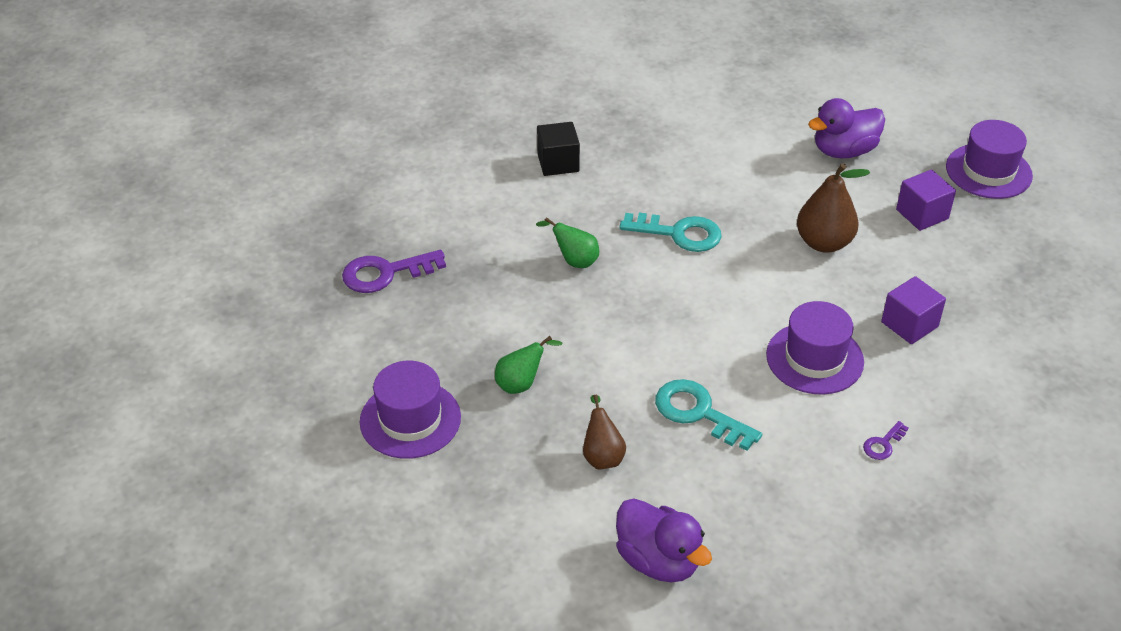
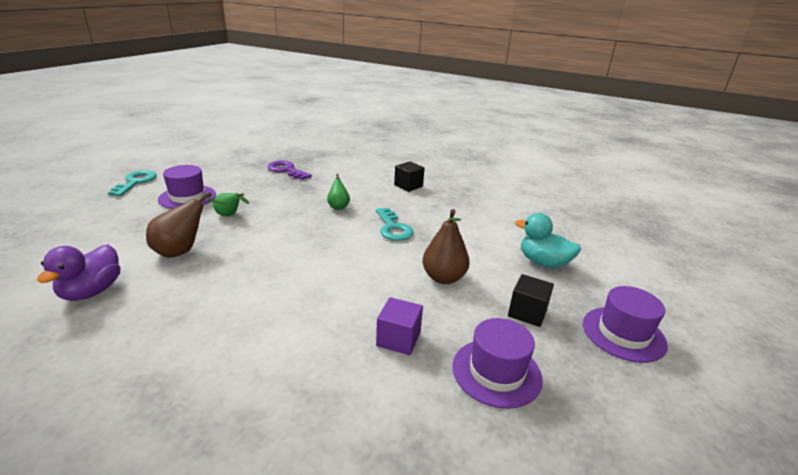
camera: 55 degrees right, 15 degrees down
brown pear [583,395,626,469] -> brown pear [146,192,226,258], size x1.61
turquoise key [655,379,762,451] -> turquoise key moved to [108,170,157,196]
purple hat [766,301,864,395] -> purple hat moved to [452,318,543,409]
purple duck [808,98,885,158] -> turquoise duck [515,213,581,268]
purple key [863,421,909,460] -> none
purple cube [896,170,956,231] -> black cube [508,274,554,327]

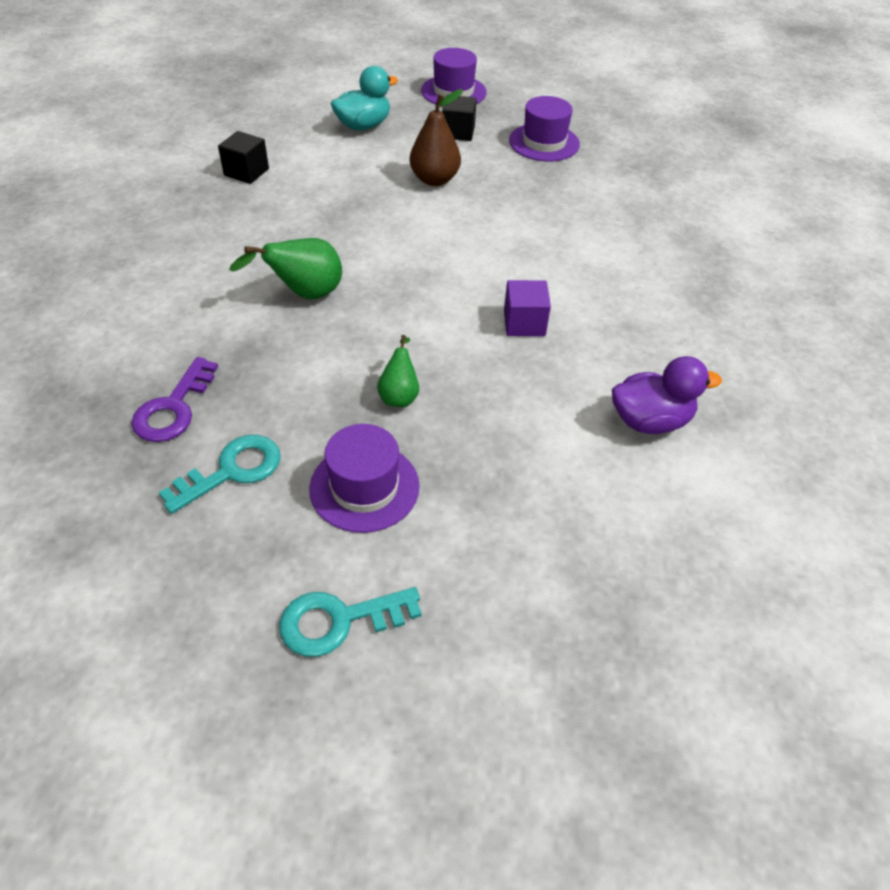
camera: 110 degrees left, 20 degrees up
brown pear [146,192,226,258] -> none
green pear [327,174,350,210] -> green pear [229,238,342,299], size x1.61
turquoise key [376,208,413,241] -> turquoise key moved to [159,435,281,514]
purple cube [376,297,423,355] -> purple cube moved to [504,280,551,336]
black cube [394,161,425,192] -> black cube moved to [218,131,269,184]
turquoise duck [515,213,581,268] -> turquoise duck turned 135 degrees counterclockwise [331,66,398,131]

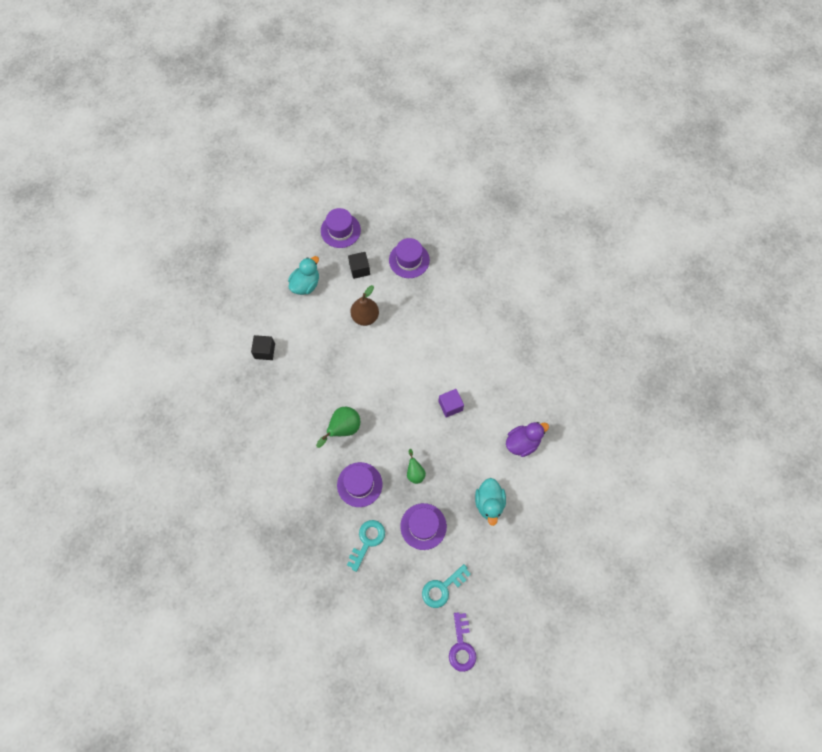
camera: 20 degrees left, 20 degrees up
purple key [131,357,218,442] -> purple key moved to [449,612,477,672]
none -> purple hat [337,462,382,507]
none -> turquoise duck [475,478,506,526]

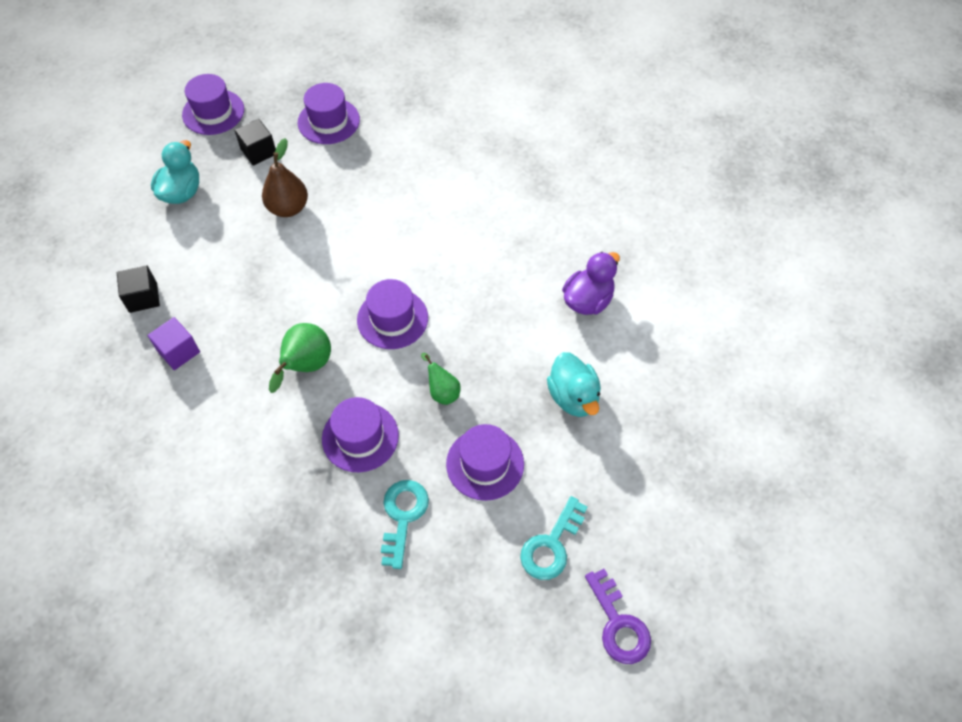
camera: 20 degrees left, 10 degrees down
purple cube [438,389,464,418] -> purple cube moved to [147,317,200,370]
none -> purple hat [357,279,428,349]

